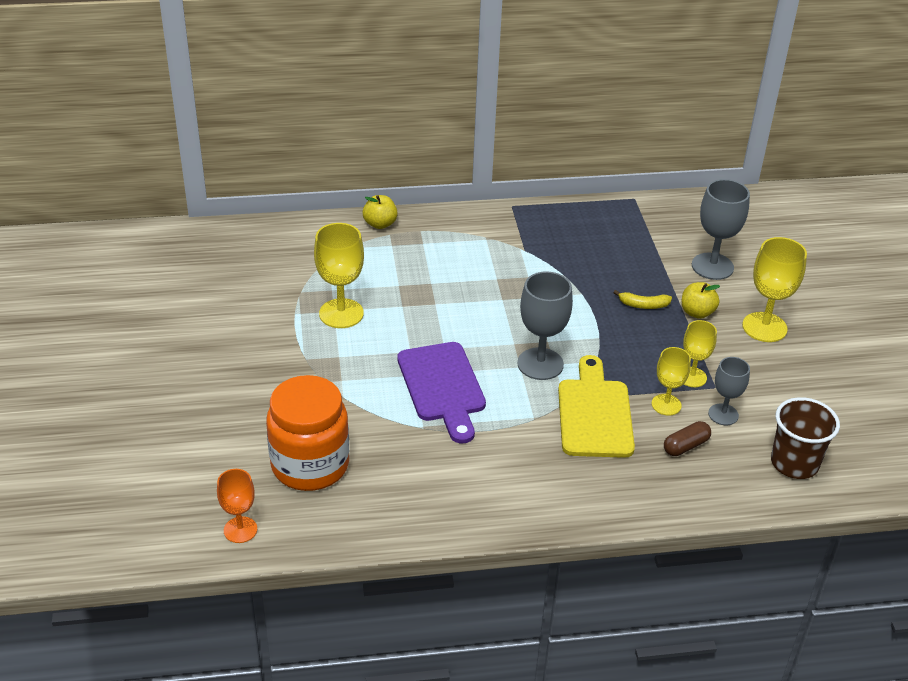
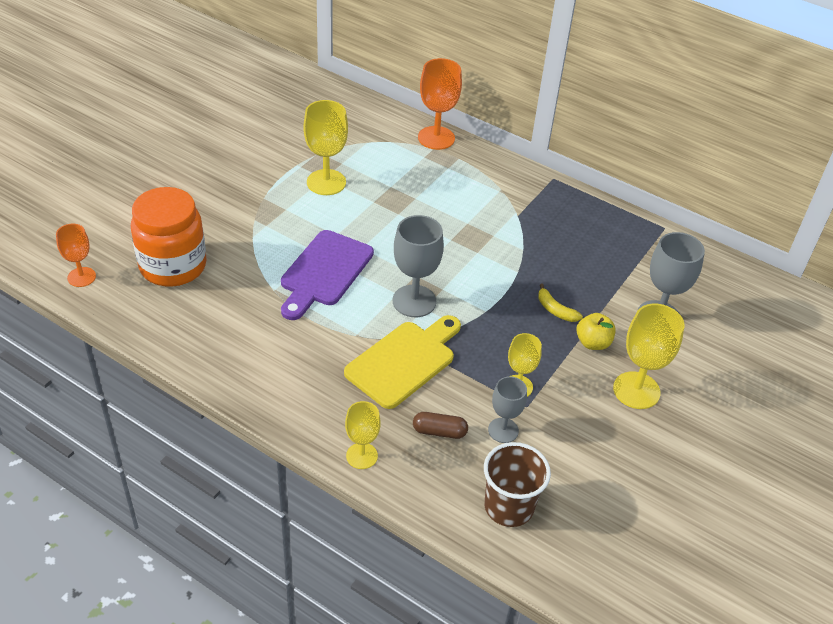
camera: 40 degrees right, 5 degrees up
yellow apple [363,195,398,229] -> orange goblet [418,58,462,150]
yellow goblet [652,347,691,416] -> yellow goblet moved to [345,401,381,469]

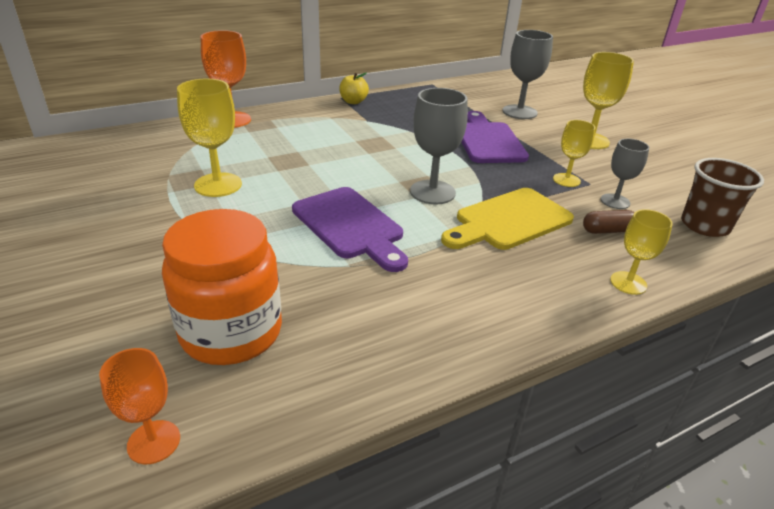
camera: 60 degrees left, 10 degrees down
yellow cutting board [344,315,461,409] -> yellow cutting board turned 105 degrees counterclockwise [441,188,574,250]
brown capsule [413,412,468,439] -> brown capsule turned 45 degrees clockwise [583,210,635,234]
yellow banana [538,284,583,322] -> purple cutting board [461,111,529,163]
yellow apple [577,313,616,350] -> yellow apple moved to [339,72,369,104]

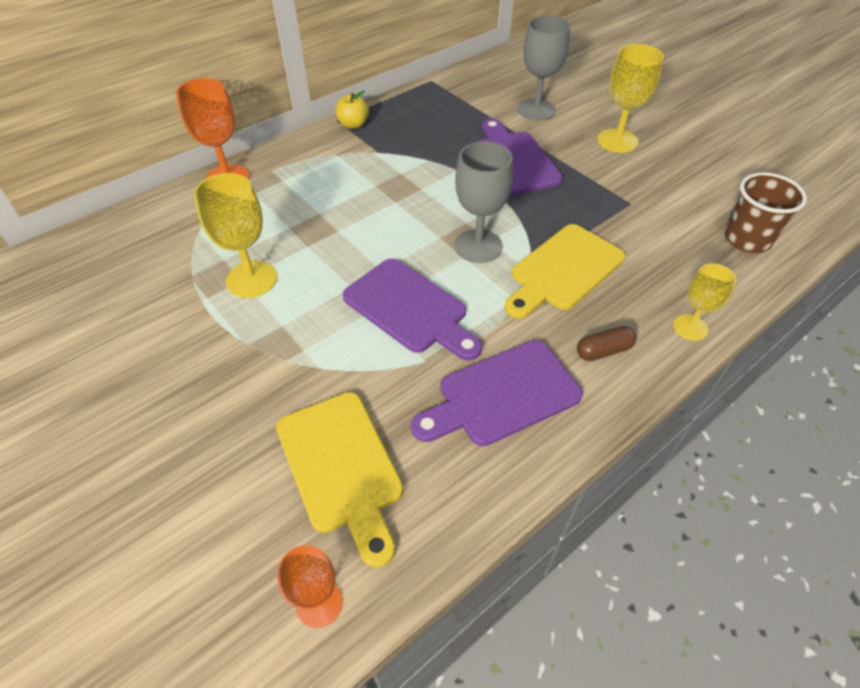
camera: 10 degrees left, 15 degrees up
orange jar [162,209,282,365] -> yellow cutting board [276,392,403,568]
yellow goblet [553,120,595,187] -> none
brown capsule [583,210,635,234] -> brown capsule moved to [577,326,636,361]
grey goblet [601,139,649,209] -> none
none -> purple cutting board [411,340,583,446]

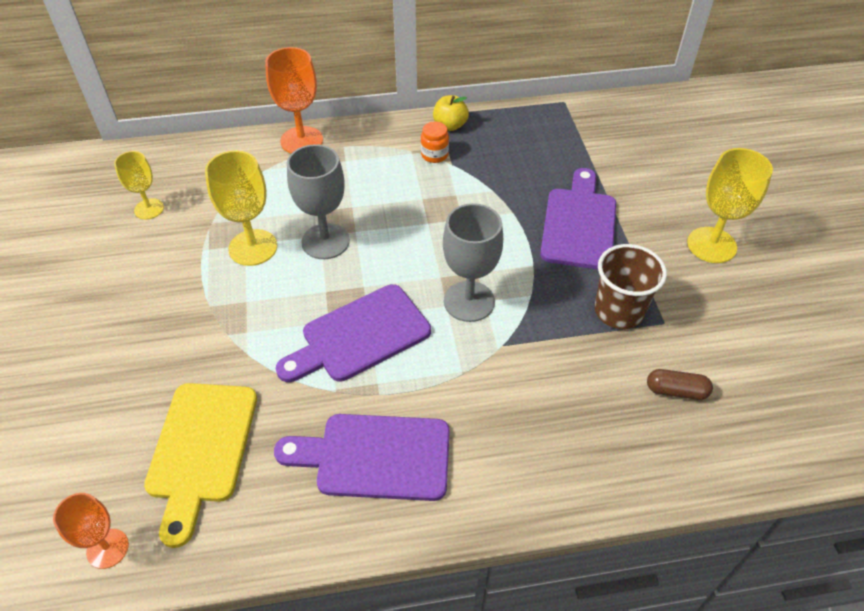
camera: 30 degrees right, 0 degrees up
purple cutting board [343,259,482,361] -> purple cutting board turned 75 degrees clockwise [276,284,431,382]
yellow cutting board [504,224,625,319] -> none
grey goblet [518,16,570,121] -> grey goblet moved to [287,144,350,259]
brown capsule [577,326,636,361] -> brown capsule moved to [647,369,713,400]
yellow goblet [673,263,736,341] -> yellow goblet moved to [114,151,164,219]
brown cup [725,172,807,253] -> brown cup moved to [595,244,667,329]
none -> orange jar [421,121,449,163]

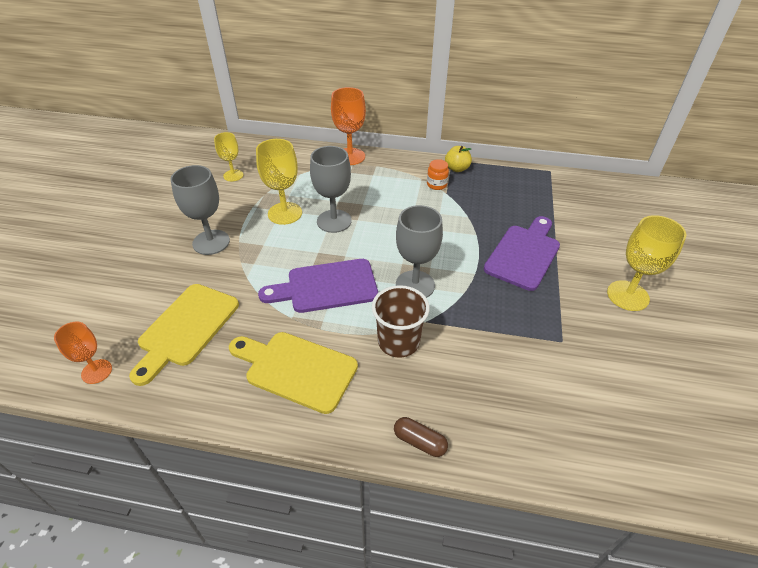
camera: 20 degrees right, 5 degrees down
purple cutting board [274,414,450,501] -> yellow cutting board [229,332,358,414]
brown cup [595,244,667,329] -> brown cup moved to [372,285,430,358]
brown capsule [647,369,713,400] -> brown capsule moved to [394,417,448,457]
none -> grey goblet [170,165,230,255]

